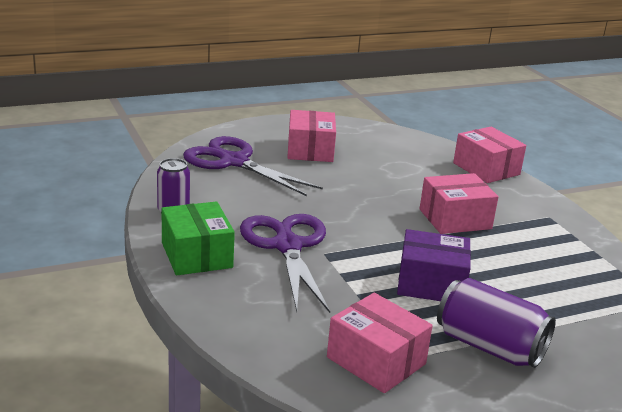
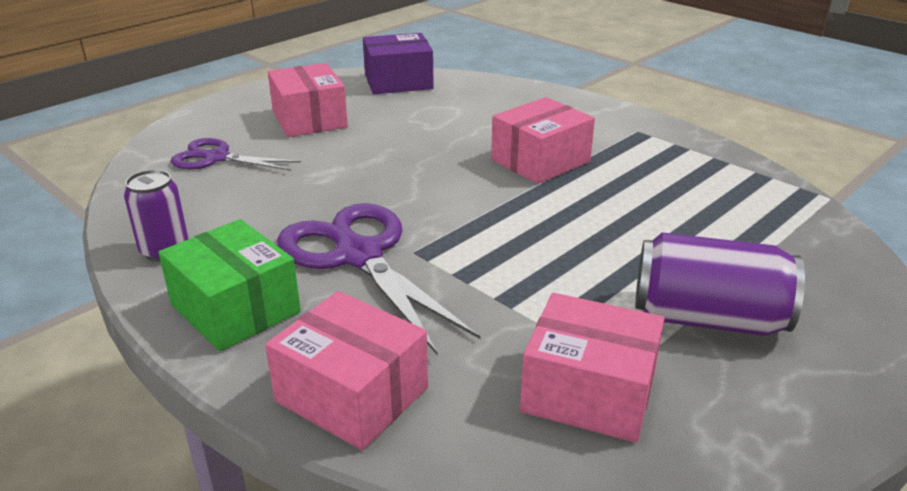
camera: 20 degrees left, 5 degrees up
purple scissors [183,136,323,196] -> purple scissors [171,138,301,171], size x0.60
purple box [397,229,471,301] -> purple box moved to [363,33,434,94]
pink box [453,127,526,183] -> pink box moved to [265,291,428,450]

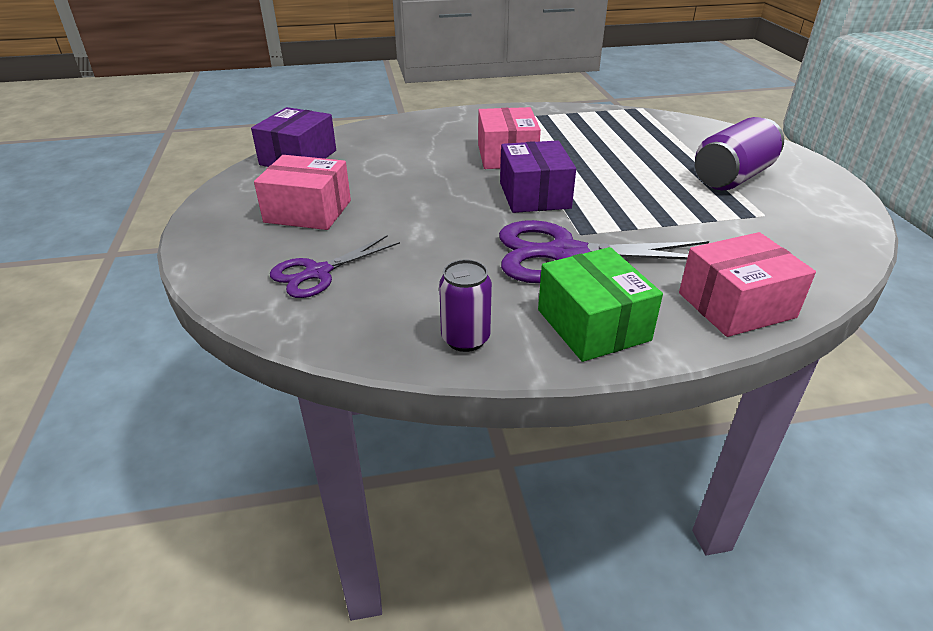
camera: 55 degrees left, 5 degrees up
green box [158,219,301,351] -> green box turned 75 degrees clockwise [538,247,663,362]
pink box [520,293,665,443] -> none
none -> purple box [500,140,576,213]

